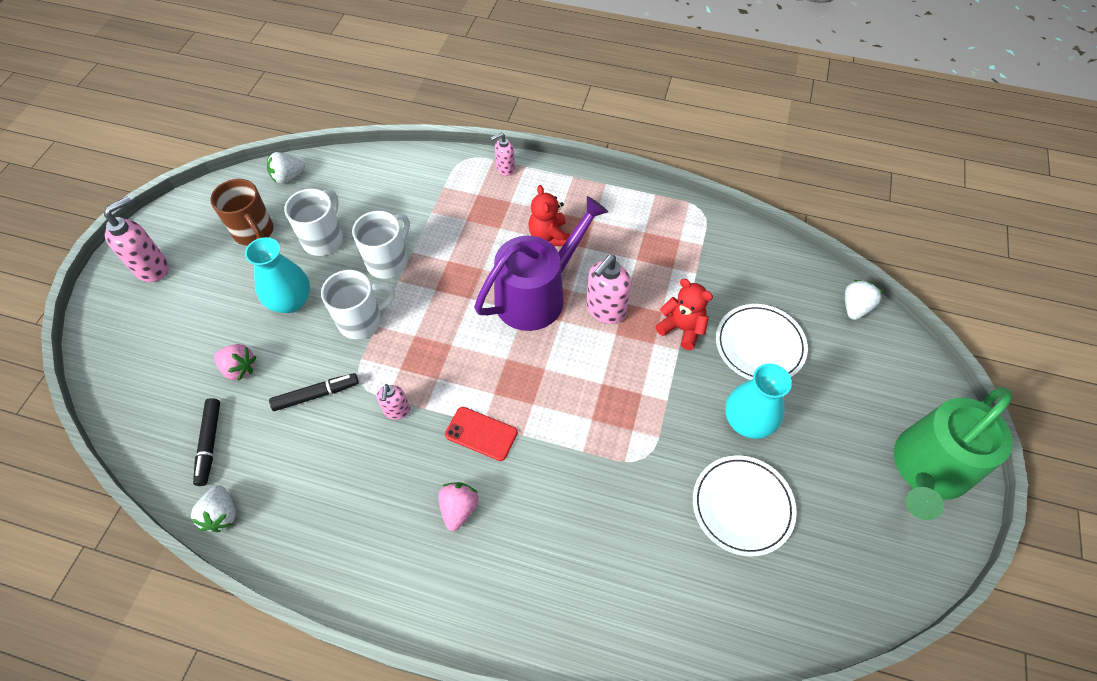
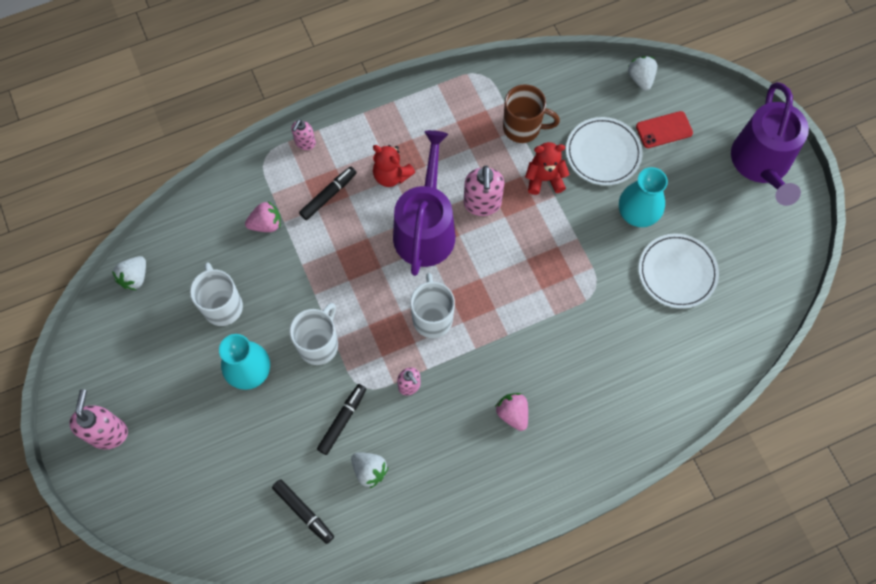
camera: 40 degrees left, 10 degrees up
white strawberry [191,485,236,532] -> white strawberry moved to [351,452,389,488]
brown mug [210,179,274,246] -> brown mug moved to [503,84,560,143]
pink strawberry [214,344,257,381] -> pink strawberry moved to [245,201,280,232]
white mug [352,211,410,279] -> white mug moved to [410,273,455,338]
red phone [445,407,518,461] -> red phone moved to [636,111,693,148]
green watering can [894,387,1013,520] -> purple watering can [731,82,809,206]
none -> black marker [299,167,357,220]

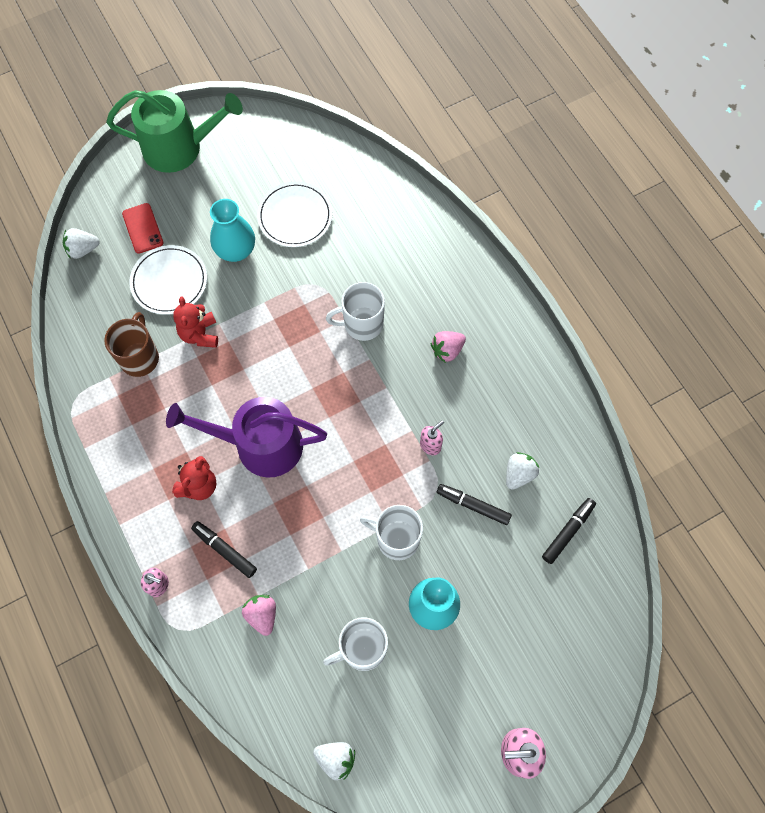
camera: 95 degrees left, 0 degrees up
white mug [410,273,455,338] -> white mug moved to [326,282,385,341]
pink soap dispenser [464,166,504,216] -> none
purple watering can [731,82,809,206] -> green watering can [106,90,243,173]

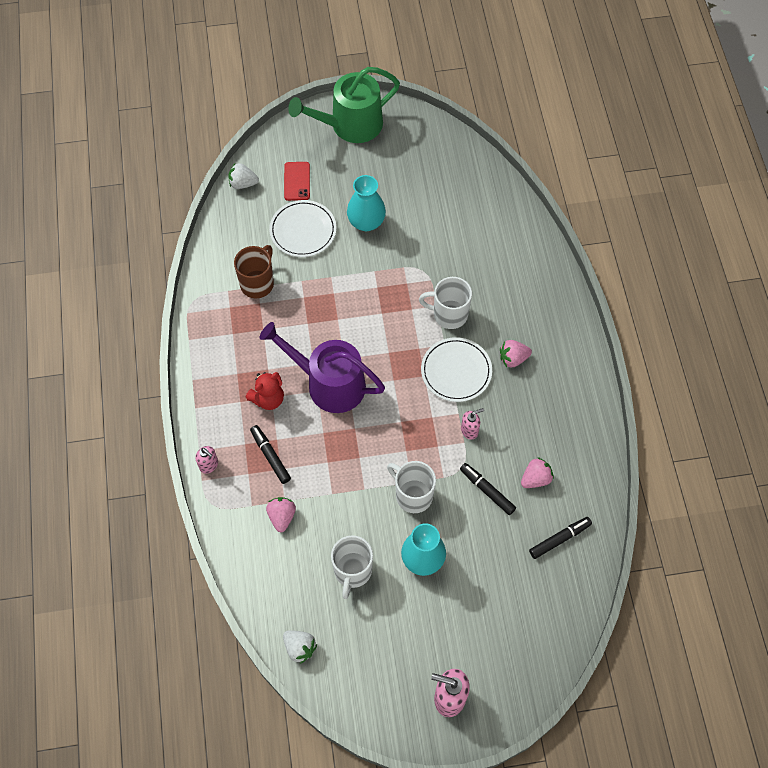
camera: 20 degrees right, 5 degrees down
green watering can [106,90,243,173] -> green watering can turned 135 degrees clockwise [288,67,400,143]
red teddy bear [173,296,218,348] -> none
white plate [257,181,332,247] -> white plate moved to [421,337,492,402]
white mug [323,617,388,671] -> white mug turned 75 degrees counterclockwise [331,535,373,599]
white strawberry [506,452,539,490] -> pink strawberry [521,457,554,488]

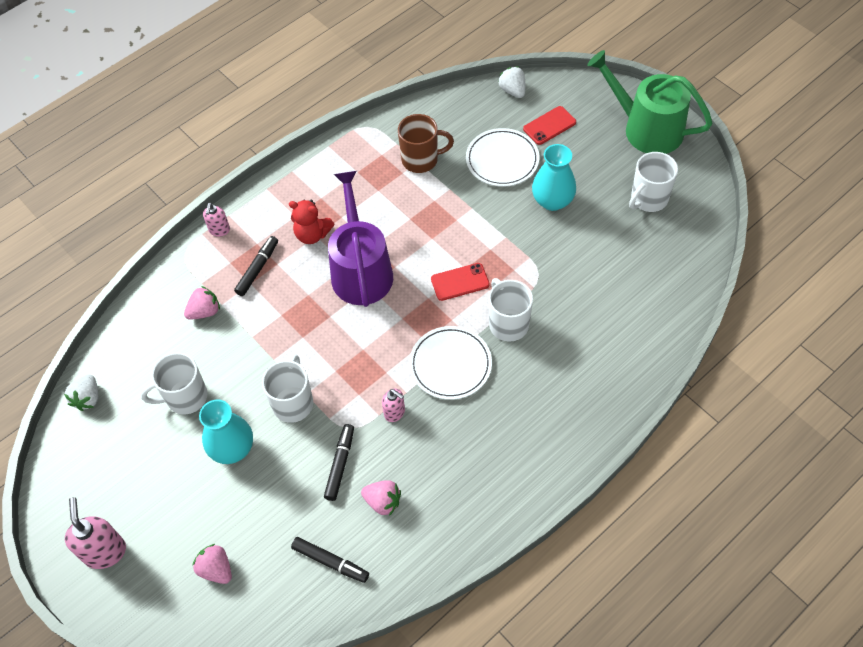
camera: 60 degrees right, 5 degrees down
pink strawberry [500,340,532,367] -> pink strawberry moved to [193,544,232,584]
none -> red phone [431,263,490,301]
none -> white mug [629,152,678,212]

